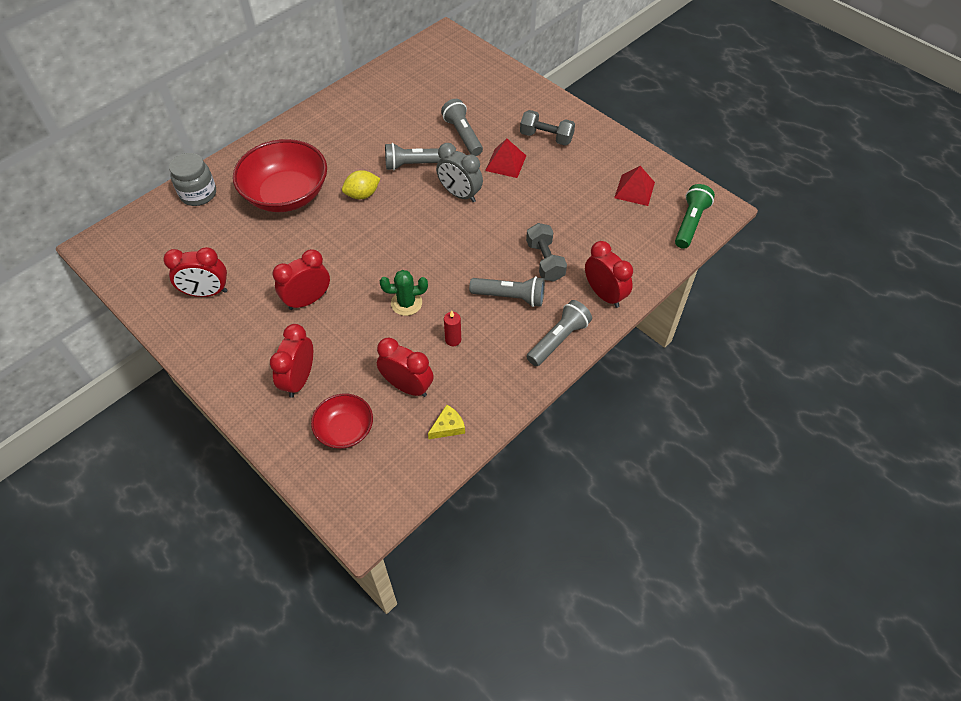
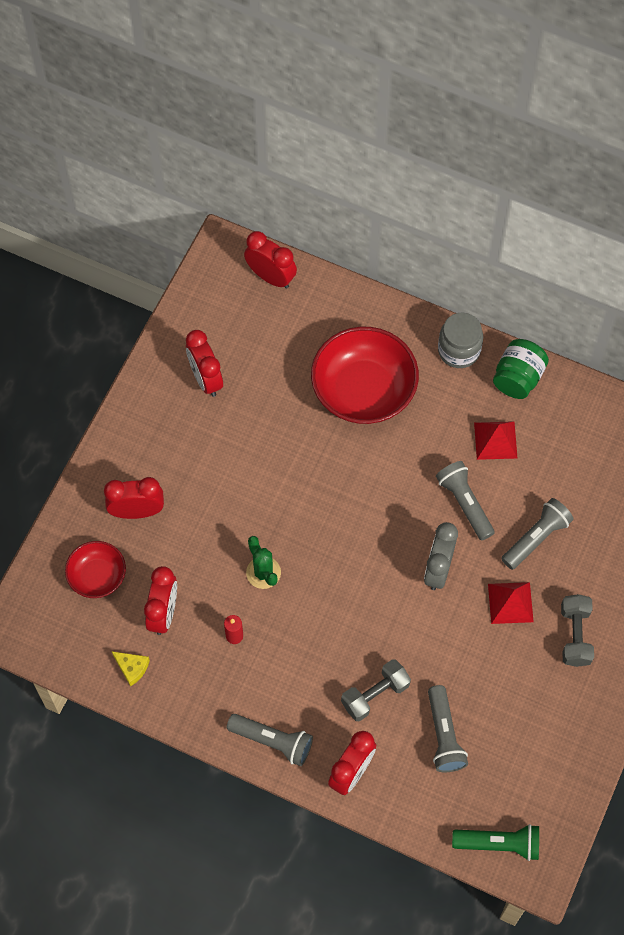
camera: 70 degrees right, 10 degrees up
grey jar [169,153,216,206] -> grey jar moved to [438,313,483,368]
red clock [273,249,330,310] -> red clock moved to [244,231,297,289]
yellow lemon [342,170,381,199] -> none
grey flashlight [469,276,545,307] -> grey flashlight moved to [428,685,468,772]
red pyramid [614,166,655,206] -> red pyramid moved to [474,421,518,460]
none -> green jar [493,339,549,399]

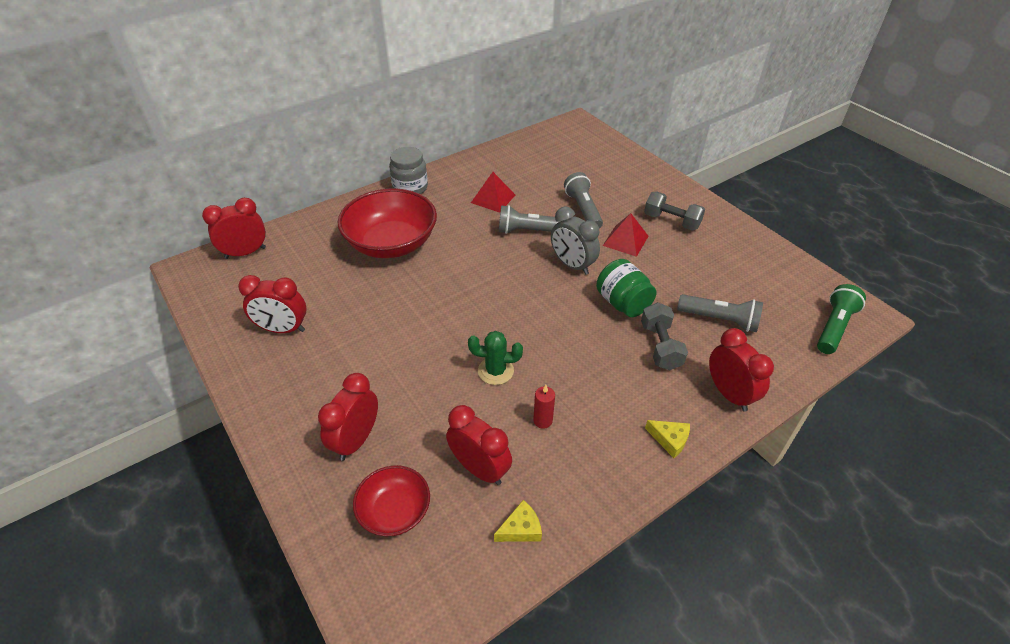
camera: 60 degrees left, 20 degrees down
grey flashlight [227,714,313,766] -> yellow cheese [645,420,690,458]
green jar [493,339,549,399] -> green jar moved to [596,259,656,317]

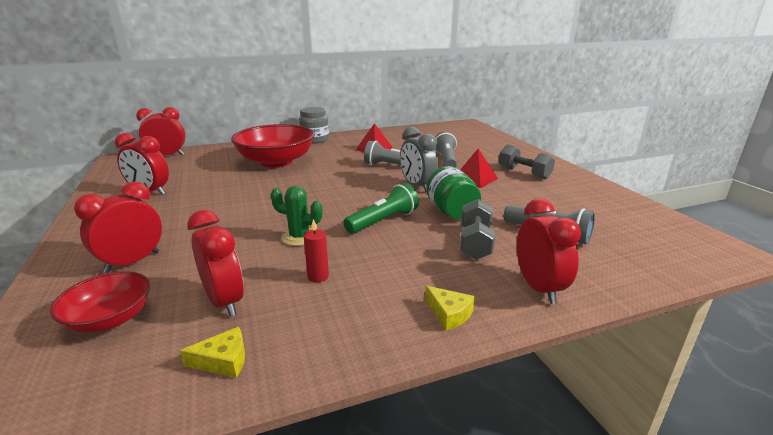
camera: 15 degrees right, 20 degrees down
green flashlight [817,284,866,354] -> green flashlight moved to [343,183,419,234]

